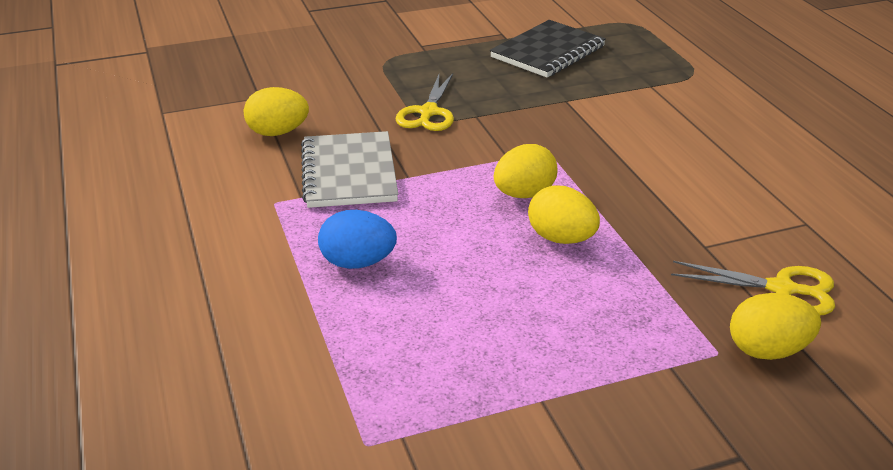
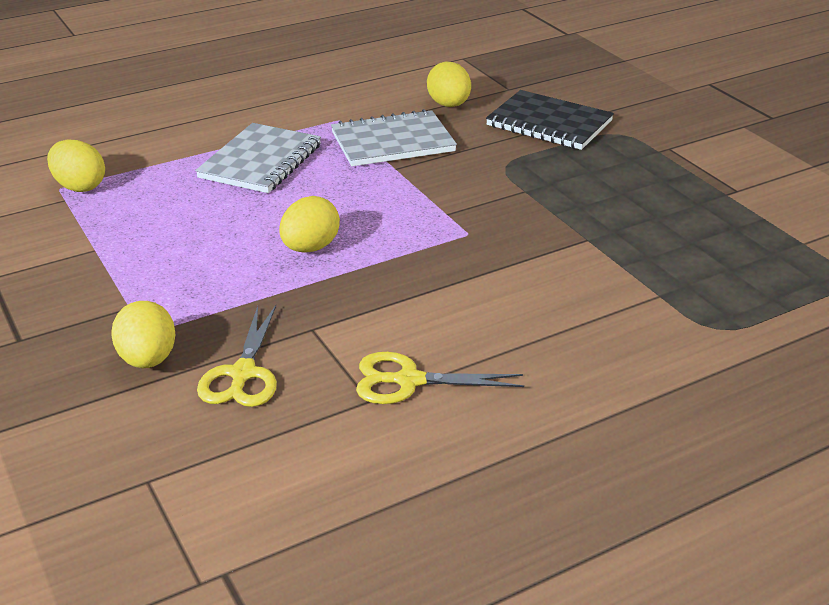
camera: 80 degrees right, 0 degrees up
blue egg [318,210,397,269] -> grey notebook [195,123,321,193]
yellow scissors [396,73,454,131] -> yellow scissors moved to [356,352,524,404]
black notebook [490,20,606,78] -> black notebook moved to [486,90,614,150]
yellow egg [494,144,557,198] -> yellow egg moved to [47,139,105,192]

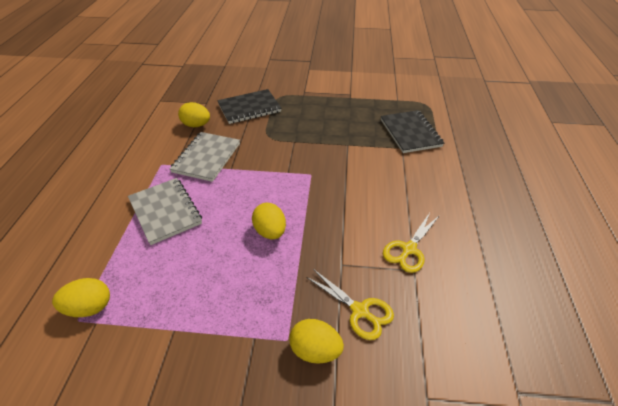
camera: 55 degrees left, 10 degrees up
none -> black notebook [381,110,444,153]

